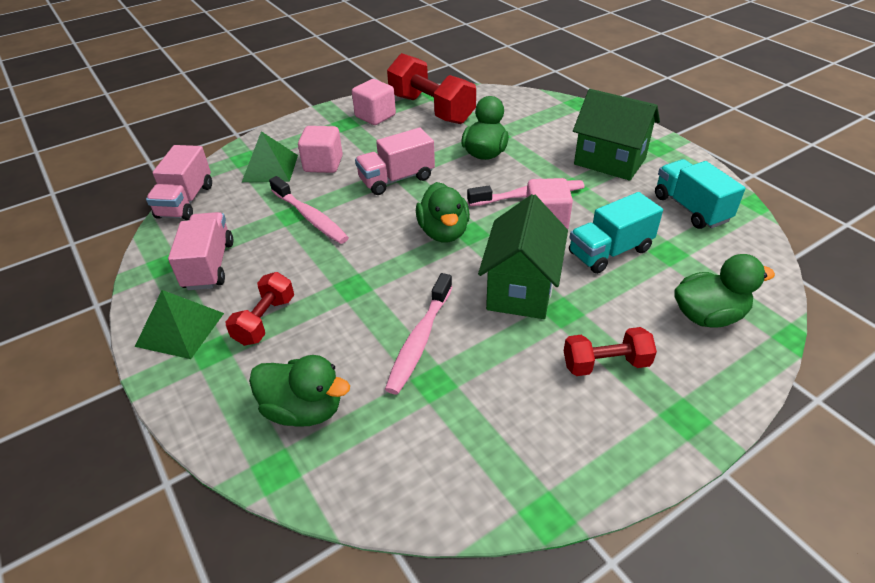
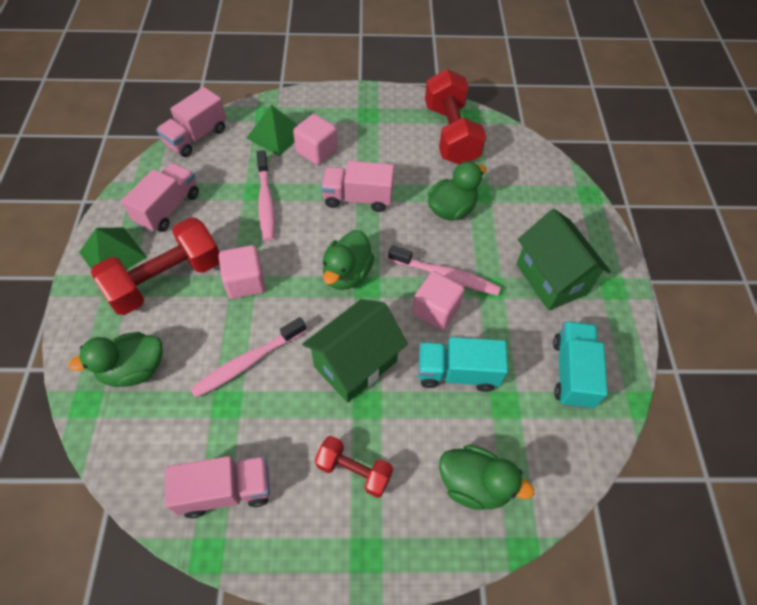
camera: 30 degrees right, 15 degrees up
red dumbbell [226,272,294,346] -> red dumbbell [91,217,219,315], size x1.82
green duck [249,355,350,427] -> green duck turned 105 degrees clockwise [68,332,162,387]
pink cube [352,79,396,125] -> pink cube moved to [219,245,266,299]
none -> pink truck [165,456,270,518]

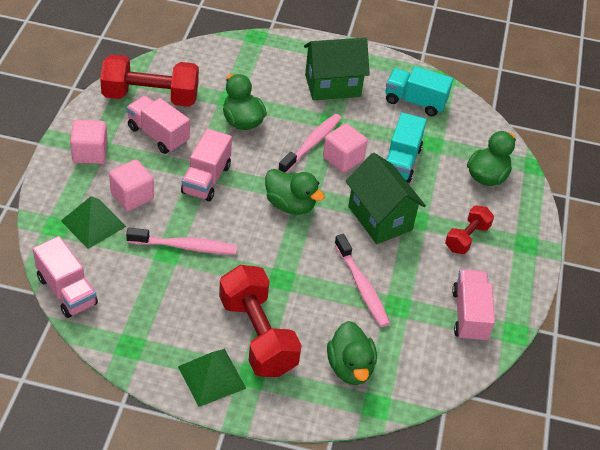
camera: 80 degrees left, 10 degrees down
pink truck [121,163,199,232] -> pink truck moved to [127,95,190,154]
pink cube [219,245,266,299] -> pink cube moved to [70,120,108,164]

